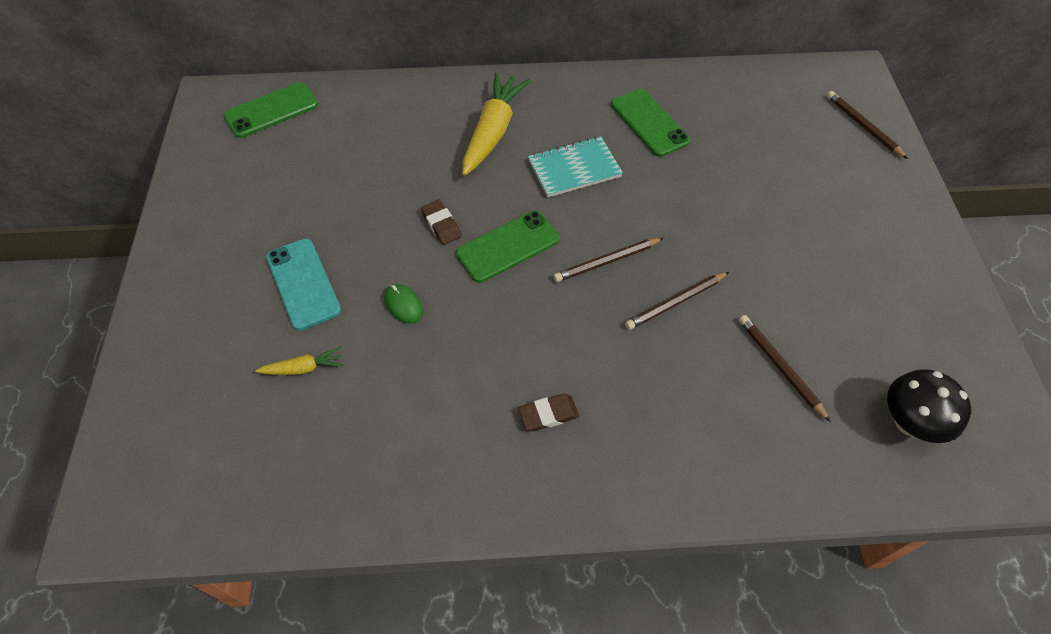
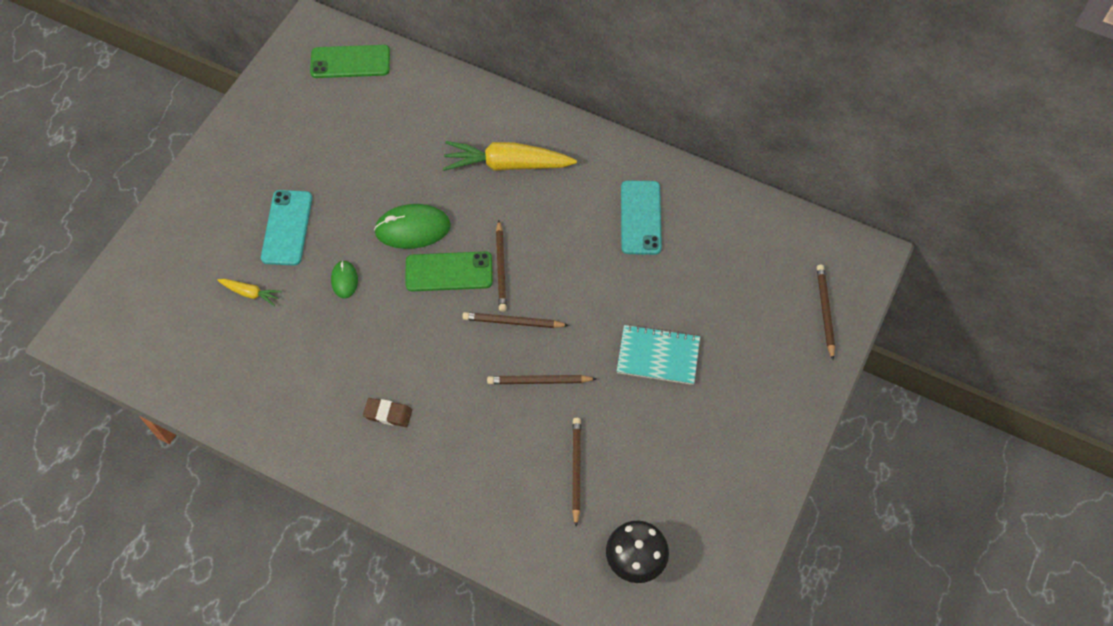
camera: 30 degrees right, 5 degrees up
brown eraser [421,200,462,245] -> green mouse [374,204,451,249]
yellow carrot [462,72,530,176] -> yellow carrot turned 135 degrees counterclockwise [443,141,577,171]
turquoise notebook [528,136,623,197] -> turquoise notebook moved to [617,324,700,385]
green phone [611,89,690,157] -> turquoise phone [621,180,662,255]
none -> brown pencil [496,220,507,312]

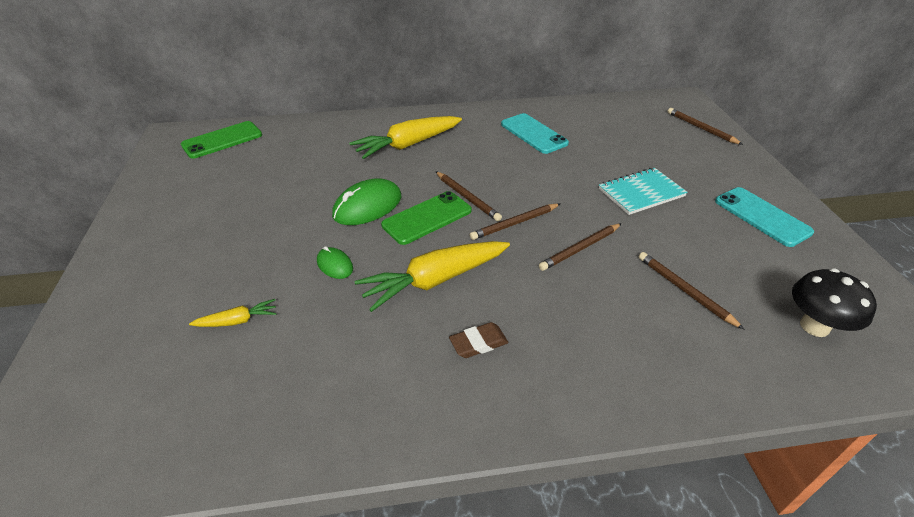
camera: 35 degrees left, 20 degrees down
turquoise phone [261,190,312,266] -> turquoise phone moved to [715,187,814,247]
none -> yellow carrot [355,241,510,312]

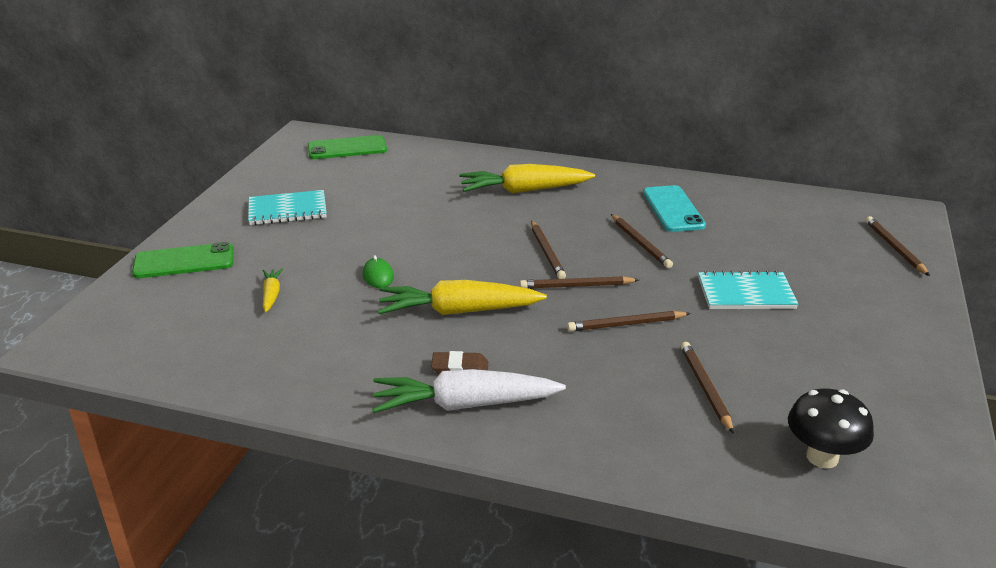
camera: 25 degrees right, 10 degrees down
yellow carrot [189,299,277,327] -> yellow carrot turned 105 degrees counterclockwise [263,268,283,312]
green mouse [332,178,402,225] -> none
green phone [381,191,472,245] -> green phone moved to [132,242,233,278]
turquoise phone [715,187,814,247] -> none
none -> turquoise notebook [248,190,327,225]
none -> white carrot [372,369,566,413]
none -> brown pencil [611,214,673,268]

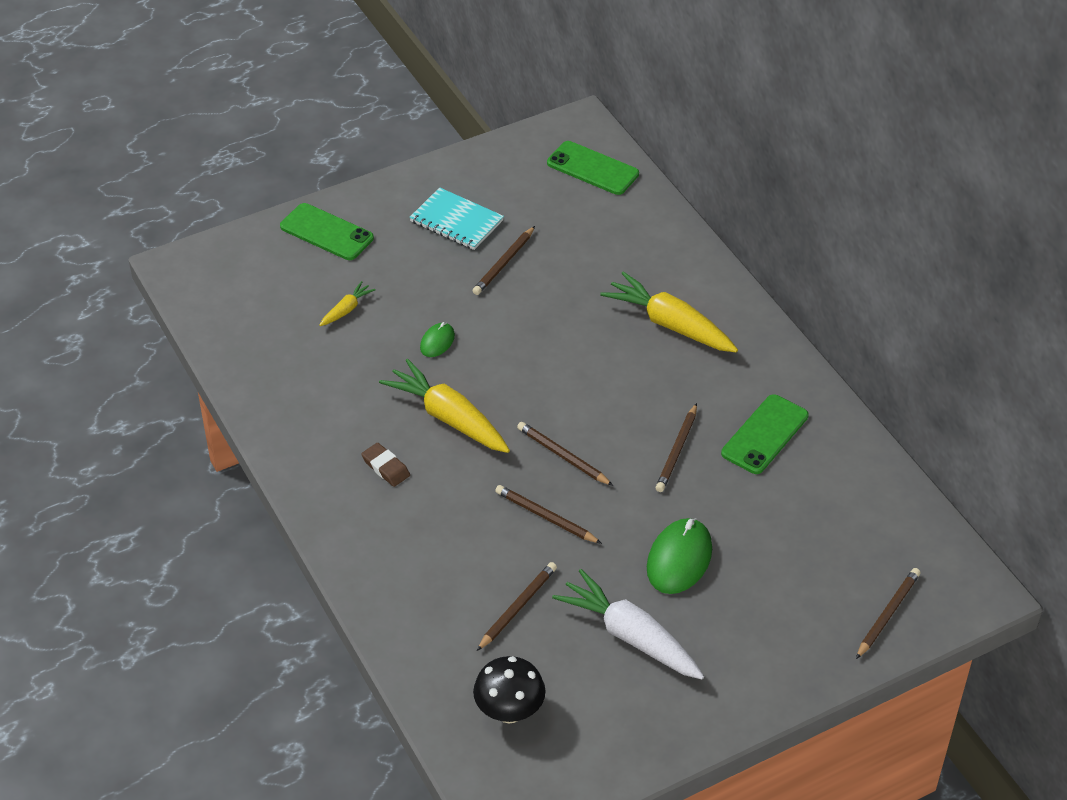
camera: 45 degrees right, 15 degrees up
white carrot [372,369,566,413] -> white carrot moved to [552,569,704,679]
brown pencil [531,220,566,279] -> brown pencil moved to [472,226,535,295]
turquoise phone [643,185,706,232] -> green phone [721,394,809,474]
turquoise notebook [698,270,799,309] -> green mouse [647,518,712,594]

